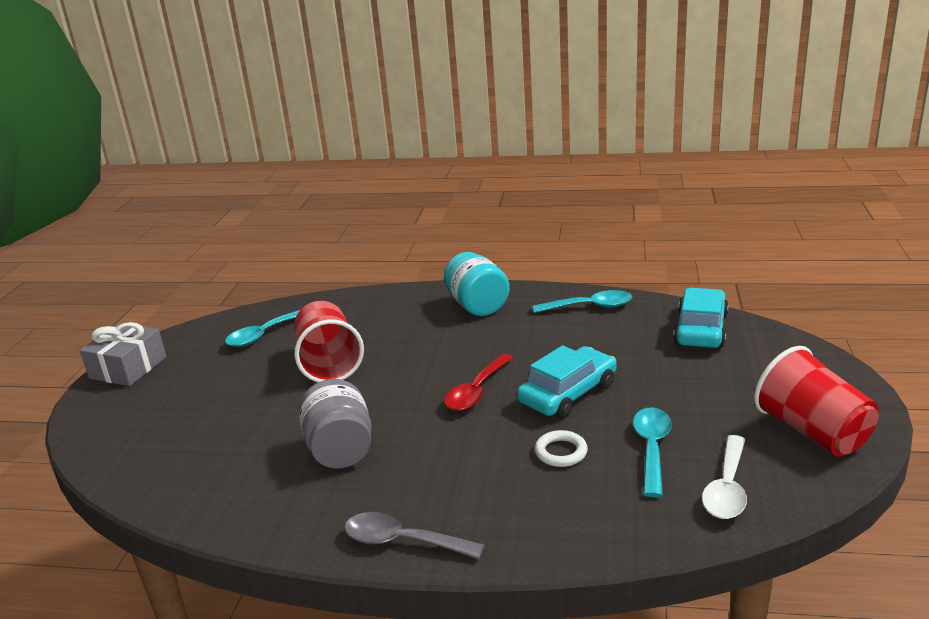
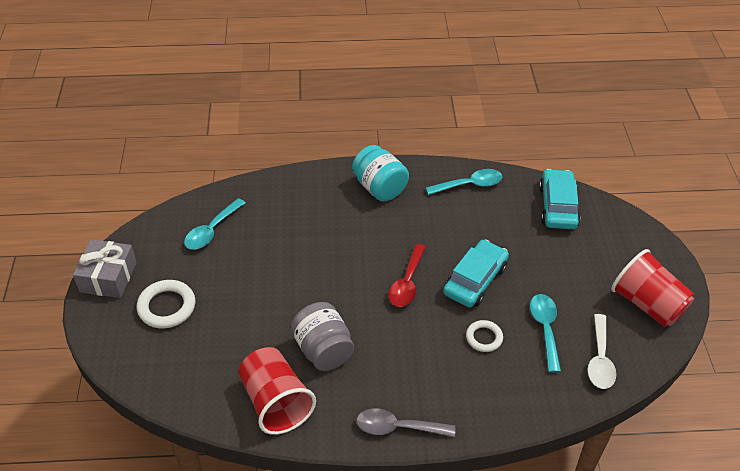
camera: 15 degrees left, 20 degrees up
red cup [294,301,364,382] -> red cup moved to [238,347,316,435]
none -> white ring [137,280,195,328]

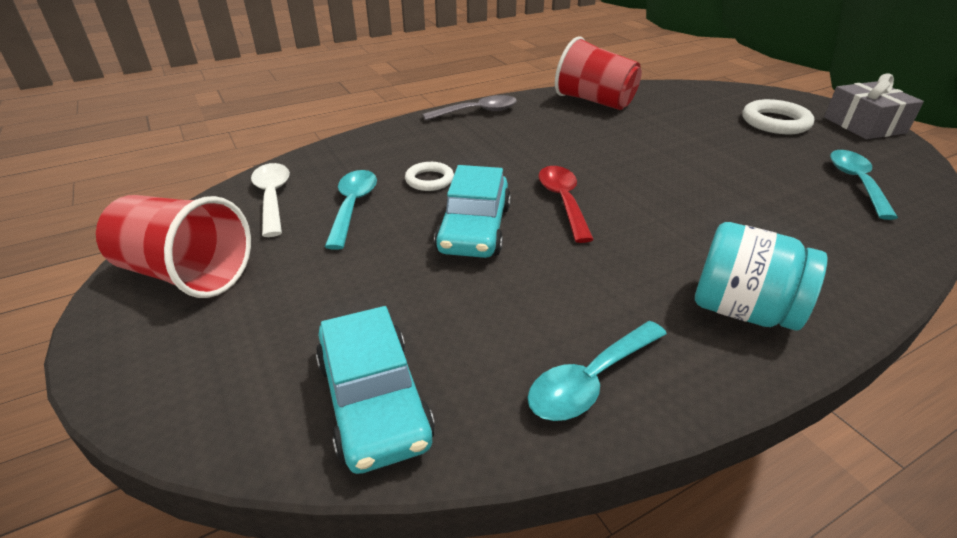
camera: 155 degrees right, 10 degrees down
grey jar [291,302,354,371] -> none
turquoise spoon [530,294,561,373] -> turquoise spoon turned 150 degrees counterclockwise [325,170,377,250]

